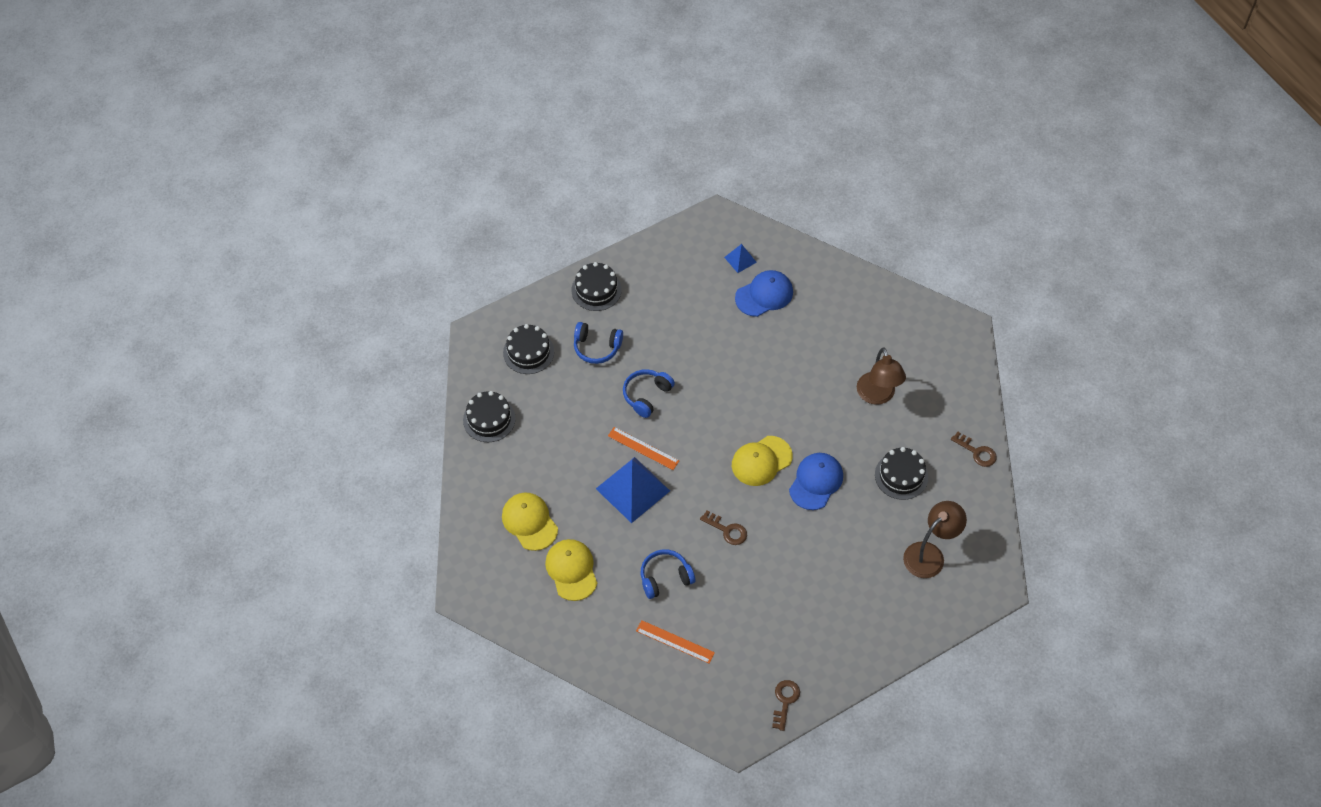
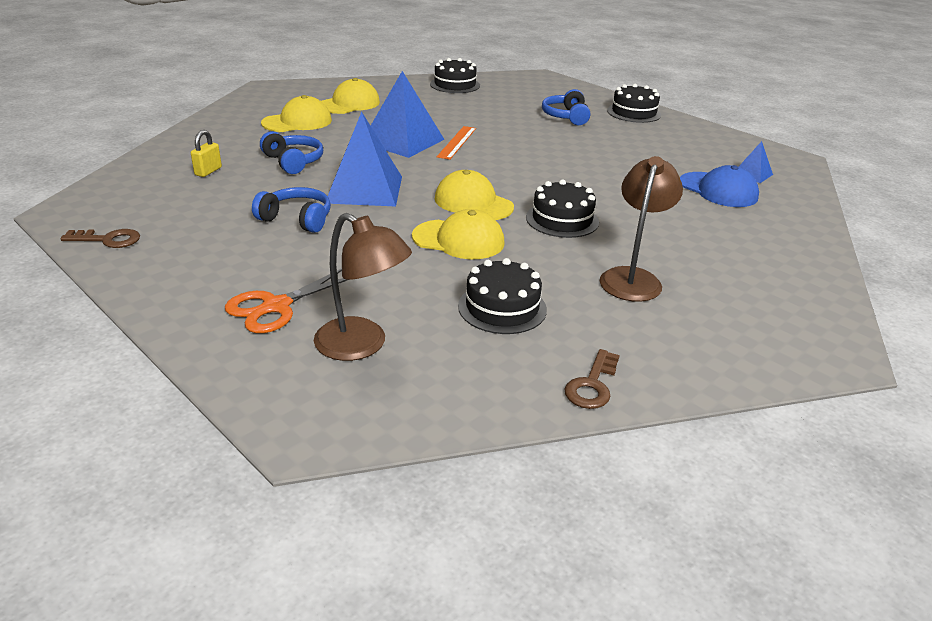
camera: 75 degrees right, 25 degrees down
black cake [503,324,554,374] -> black cake moved to [526,179,599,238]
blue headphones [623,369,675,418] -> blue headphones moved to [252,187,331,233]
orange ruler [636,620,715,664] -> yellow padlock [191,130,222,177]
brown key [700,510,747,545] -> blue pyramid [328,112,402,206]
blue cap [789,453,843,510] -> yellow cap [412,209,505,259]
brown lamp [857,347,906,405] -> brown lamp turned 135 degrees clockwise [600,156,683,302]
none -> orange scissors [225,268,347,333]

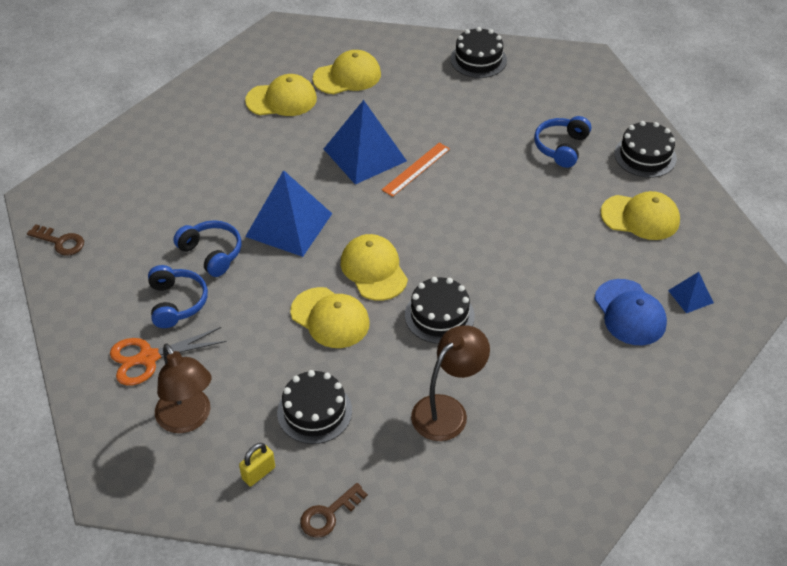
camera: 25 degrees right, 15 degrees up
yellow padlock [191,130,222,177] -> yellow padlock moved to [239,443,275,486]
blue headphones [260,131,323,174] -> blue headphones moved to [148,265,208,328]
none -> yellow cap [601,191,680,240]

